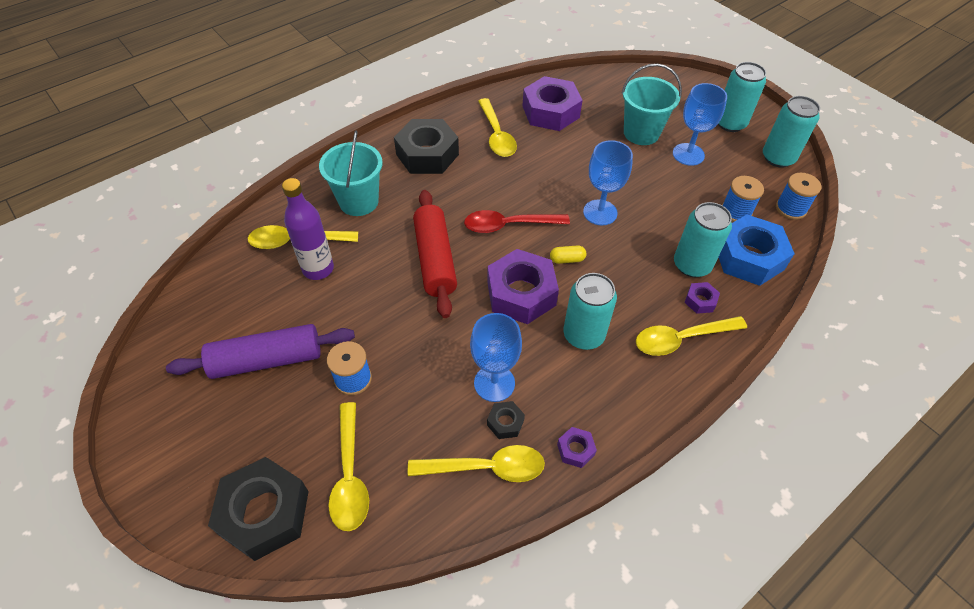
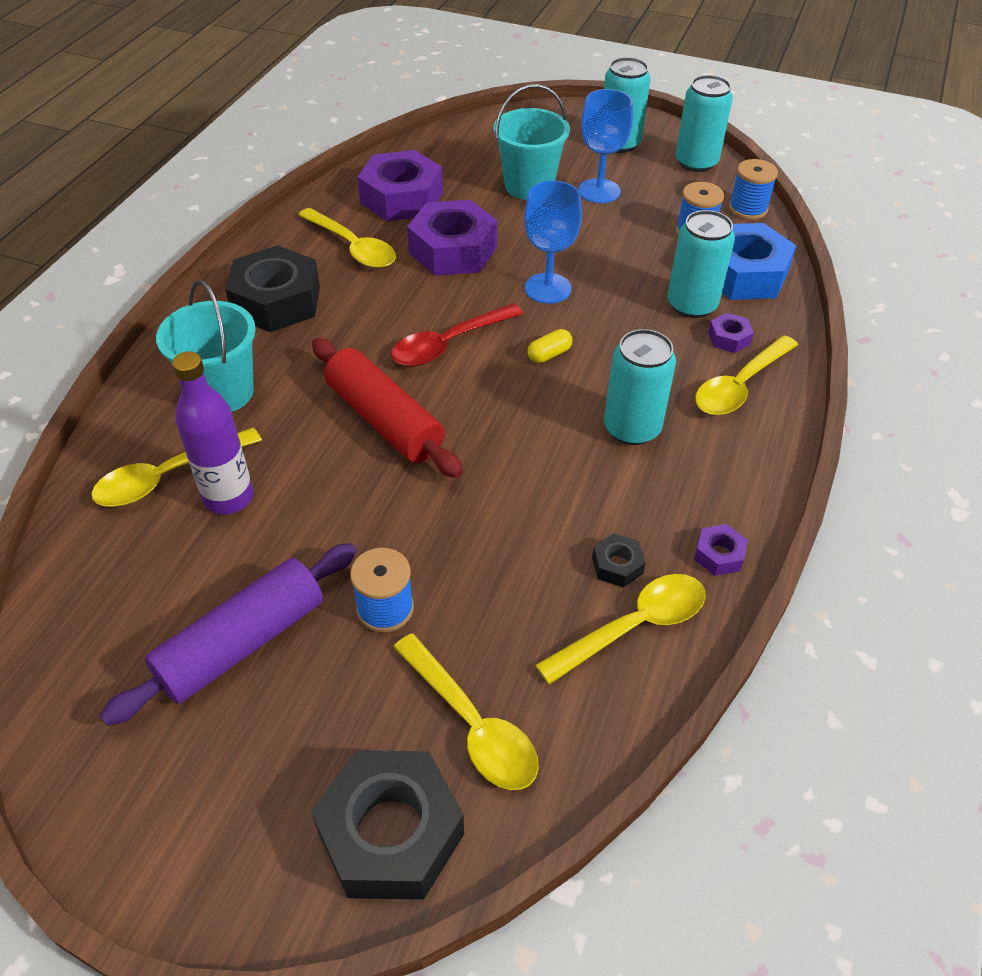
camera: 30 degrees left, 5 degrees down
blue goblet [470,313,522,402] -> none
purple nut [487,249,559,324] -> purple nut moved to [407,200,497,276]

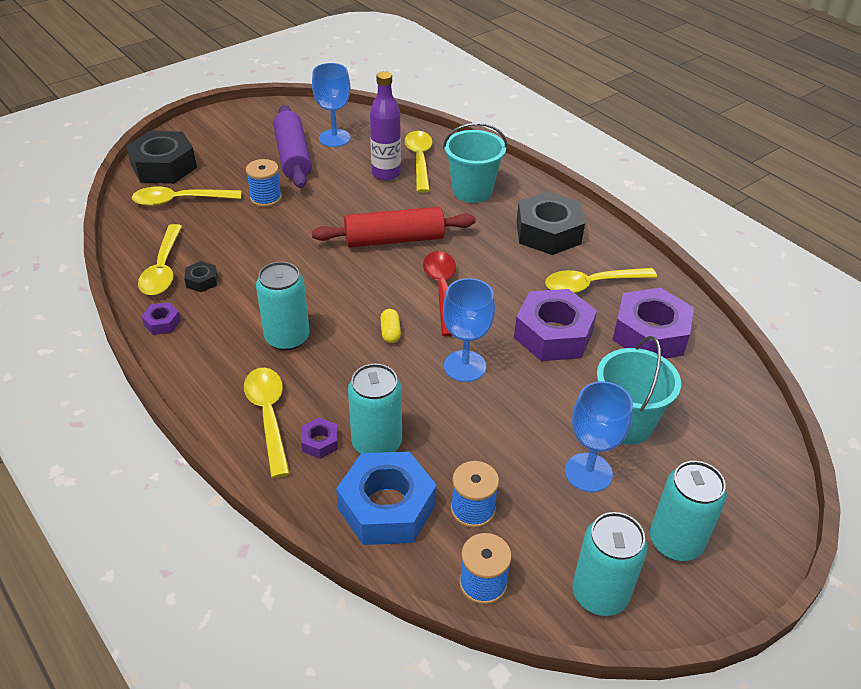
camera: 120 degrees right, 5 degrees down
none -> blue goblet [312,63,351,147]

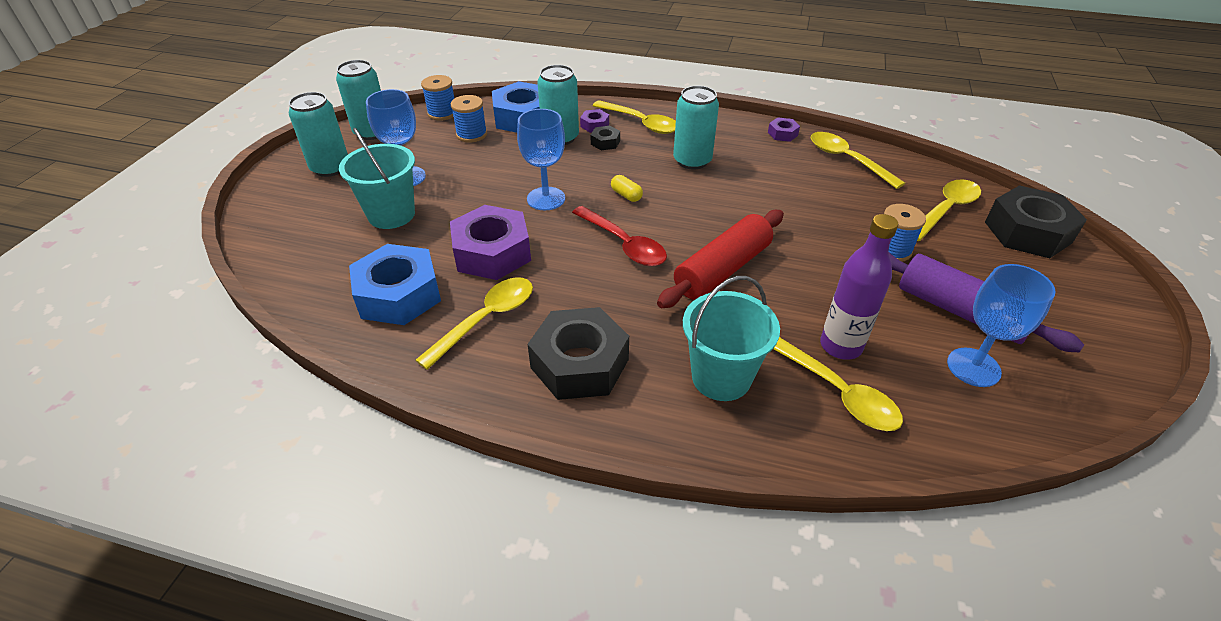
camera: 145 degrees right, 0 degrees up
black nut [184,261,217,292] -> black nut moved to [591,126,620,150]
purple nut [613,288,694,359] -> blue nut [349,244,441,325]

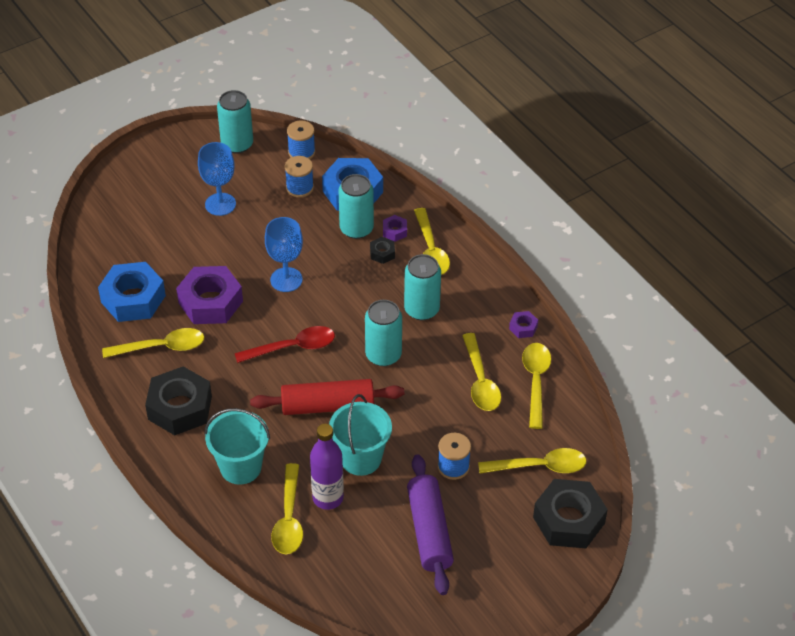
camera: 40 degrees right, 5 degrees up
turquoise can [289,92,348,177] -> turquoise can moved to [365,300,402,366]
turquoise bucket [339,128,415,229] -> turquoise bucket moved to [329,394,392,476]
red spoon [572,206,667,266] -> red spoon turned 105 degrees counterclockwise [235,326,335,363]
yellow capsule [611,175,643,202] -> none
blue goblet [947,264,1056,387] -> none
none -> yellow spoon [462,333,501,411]

